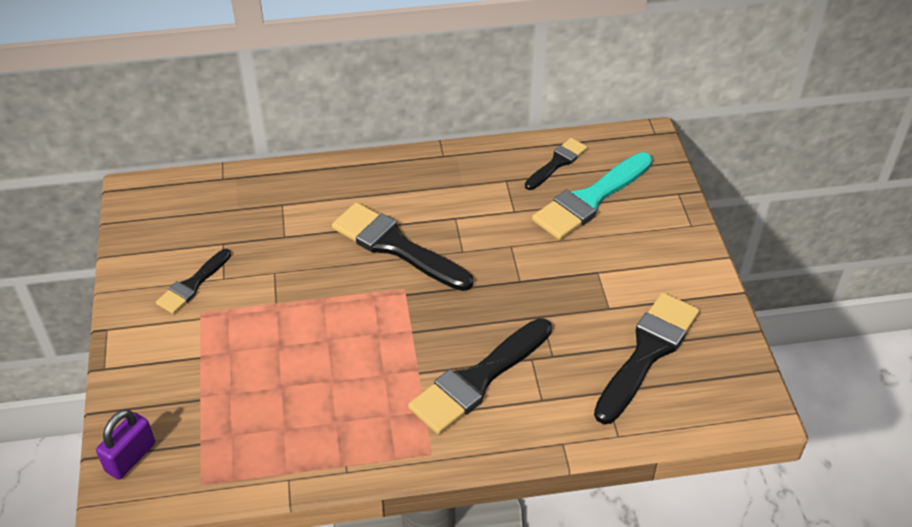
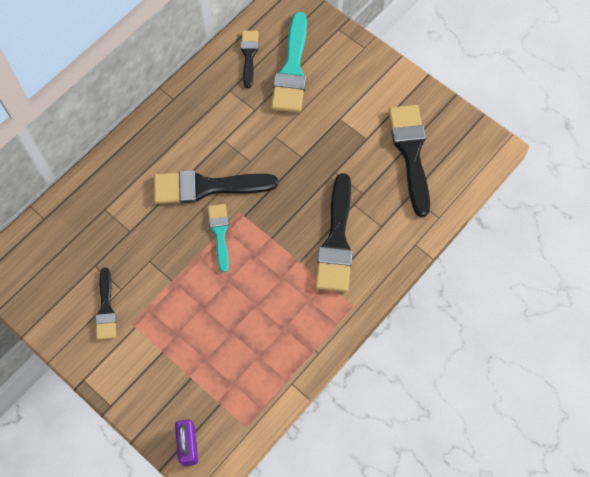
camera: 40 degrees left, 20 degrees up
none -> turquoise brush [208,204,229,272]

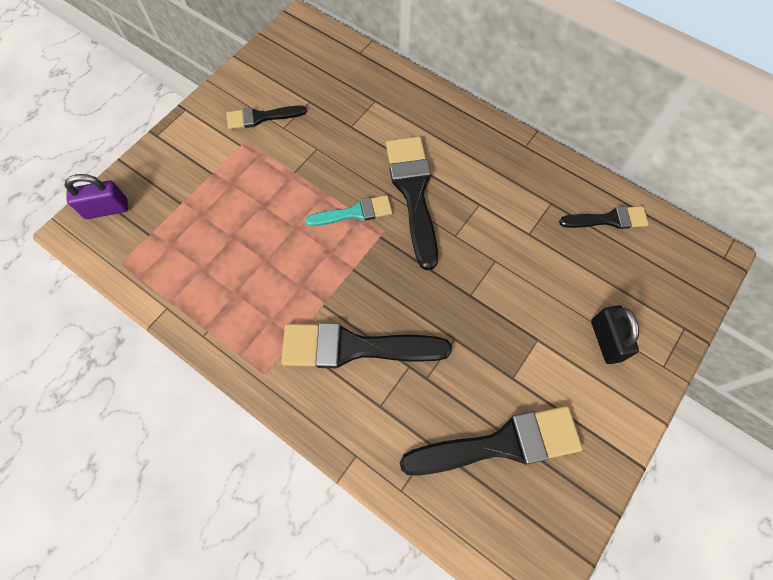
camera: 85 degrees right, 0 degrees up
turquoise brush [271,12,307,112] -> none
none -> black padlock [591,305,639,364]

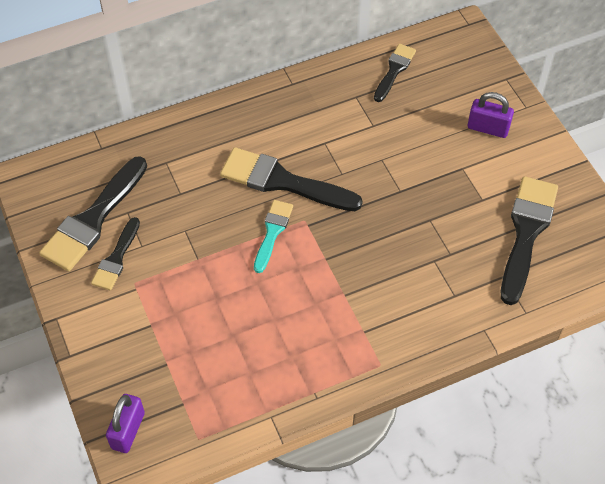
camera: 60 degrees left, 10 degrees down
black brush [281,323,452,368] -> black brush moved to [39,156,147,271]
black padlock [591,305,639,364] -> purple padlock [468,92,514,138]

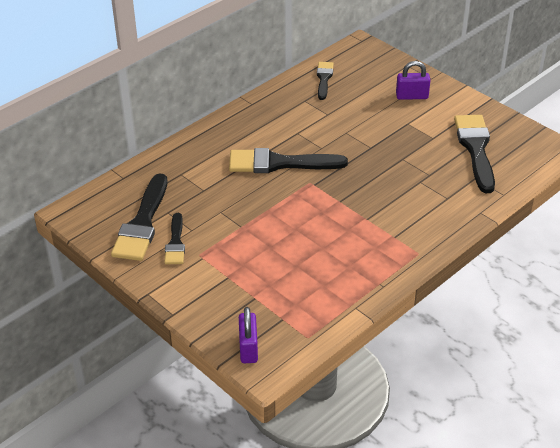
camera: 20 degrees left, 15 degrees down
turquoise brush [254,200,293,273] -> none

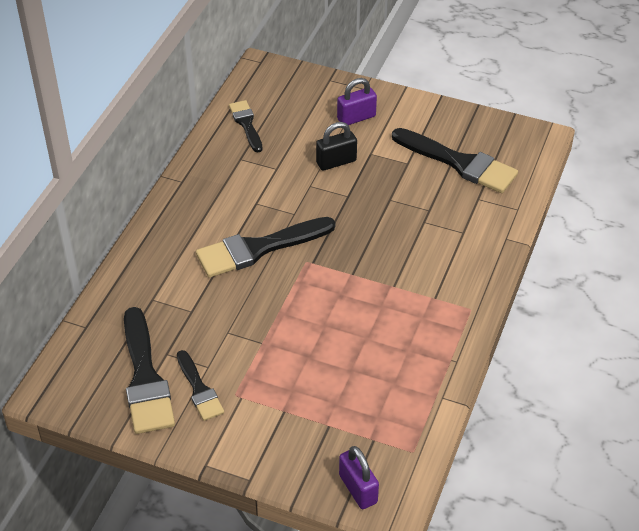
camera: 25 degrees left, 5 degrees up
black brush [454,115,495,193] -> black brush turned 150 degrees clockwise [392,128,518,193]
none -> black padlock [316,122,357,171]

